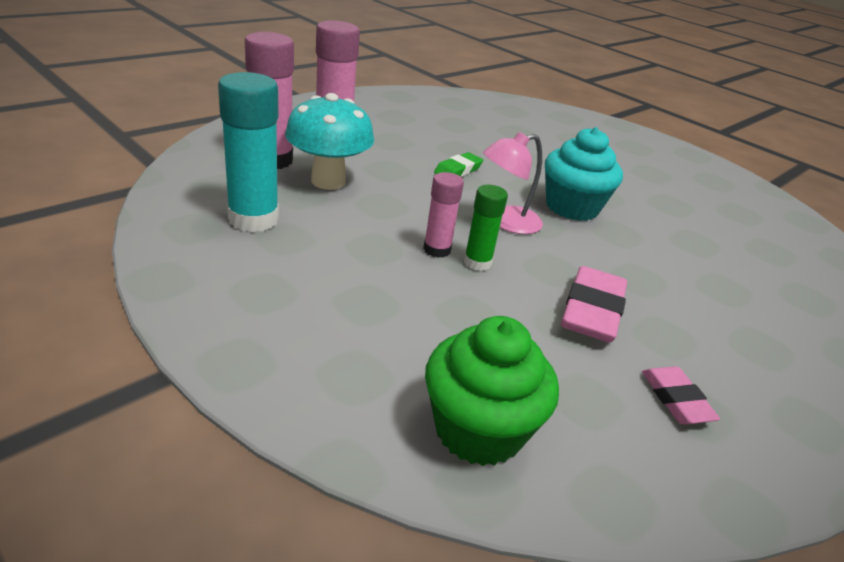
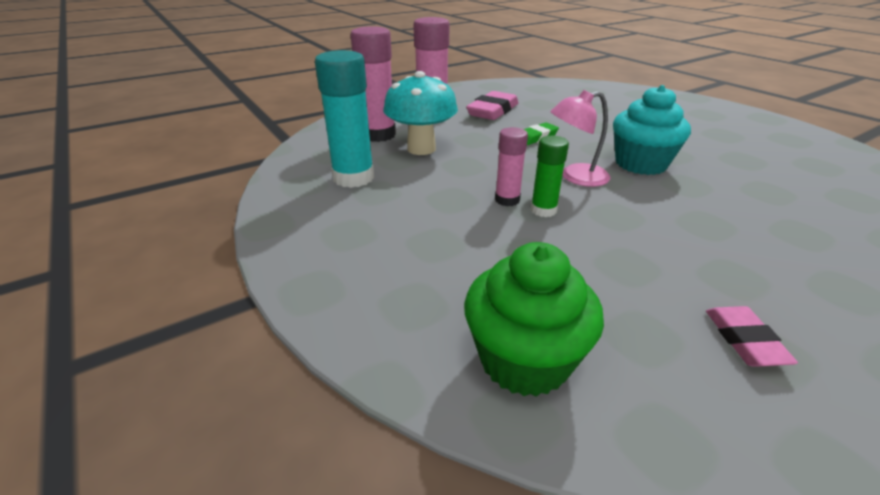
camera: 15 degrees right, 0 degrees up
pink eraser [561,266,627,343] -> pink eraser moved to [466,91,518,120]

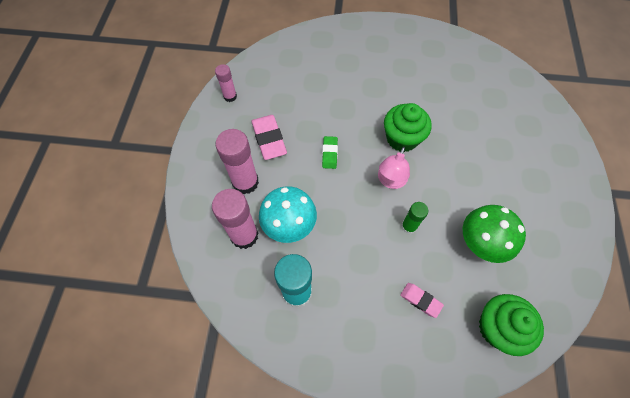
camera: 50 degrees left, 30 degrees up
pink glue stick [495,127,528,206] -> pink glue stick moved to [215,64,237,102]
turquoise cupcake [613,85,691,175] -> green cupcake [384,103,432,152]
pink eraser [706,306,798,367] -> pink eraser moved to [400,283,444,318]
none -> green mushroom [463,205,526,263]

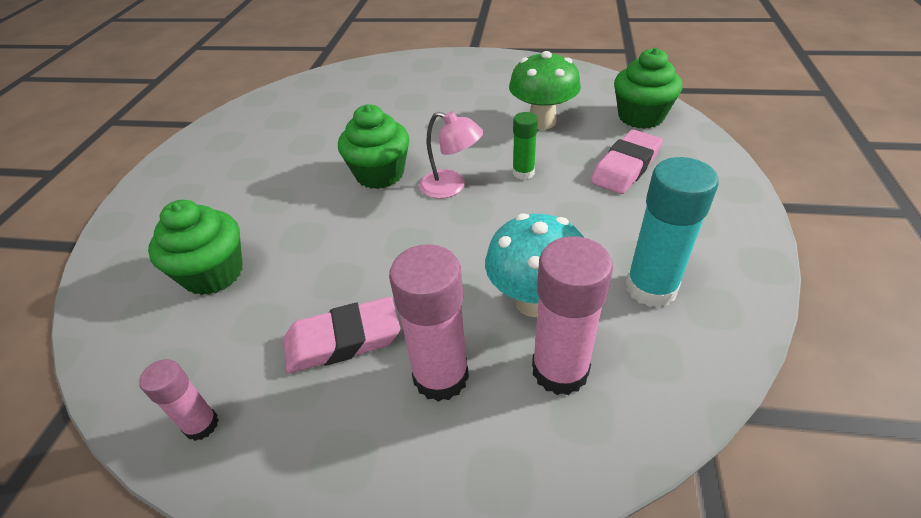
camera: 85 degrees left, 20 degrees down
green eraser [322,136,338,169] -> none
pink eraser [400,283,444,318] -> pink eraser [591,130,663,194], size x1.67
none -> green cupcake [148,200,243,295]

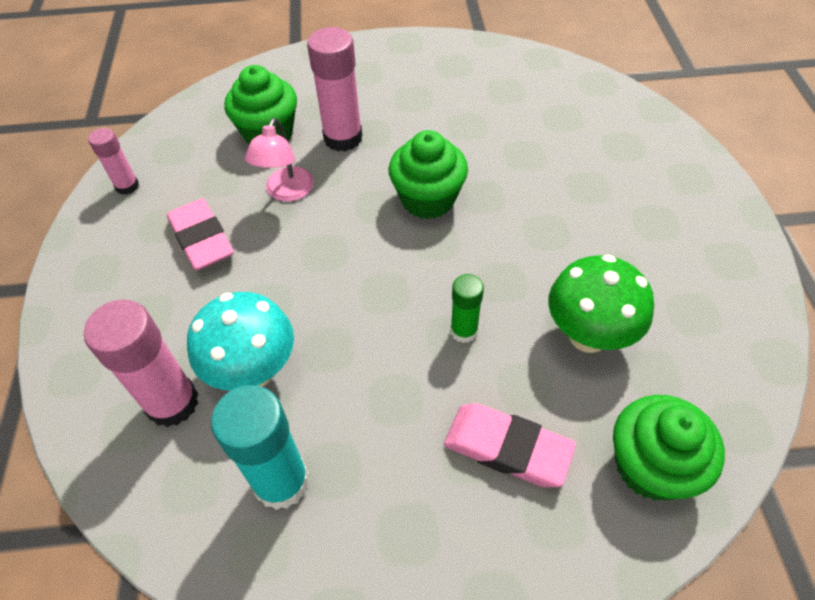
camera: 75 degrees right, 10 degrees up
pink glue stick [389,244,469,401] -> pink glue stick moved to [307,27,363,151]
pink lamp [419,111,483,198] -> pink lamp moved to [245,118,314,201]

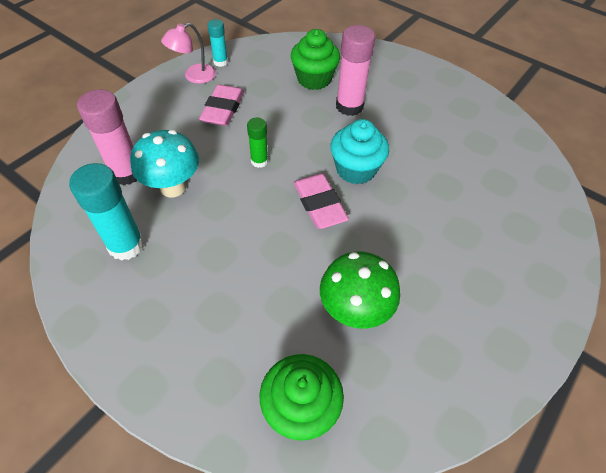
camera: 40 degrees right, 0 degrees up
pink glue stick [88,128,139,195] -> turquoise glue stick [207,19,228,67]
pink lamp [245,118,314,201] -> pink lamp moved to [161,23,216,84]
green cupcake [389,130,468,219] -> turquoise cupcake [330,119,389,184]
pink eraser [444,403,576,487] -> pink eraser moved to [294,174,349,229]
green glue stick [450,274,484,343] -> green glue stick moved to [247,118,268,168]

